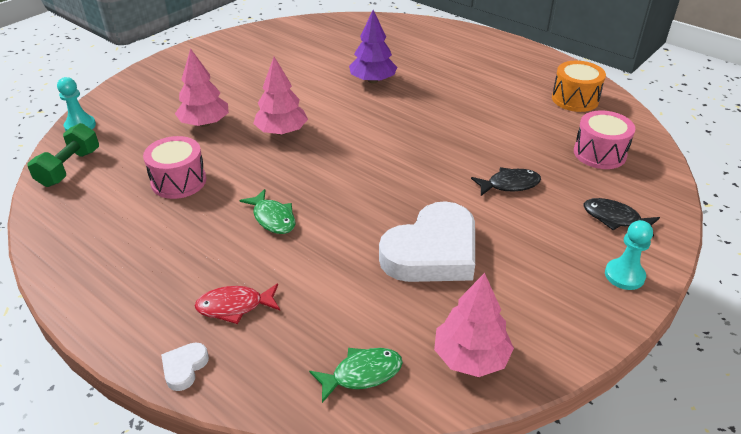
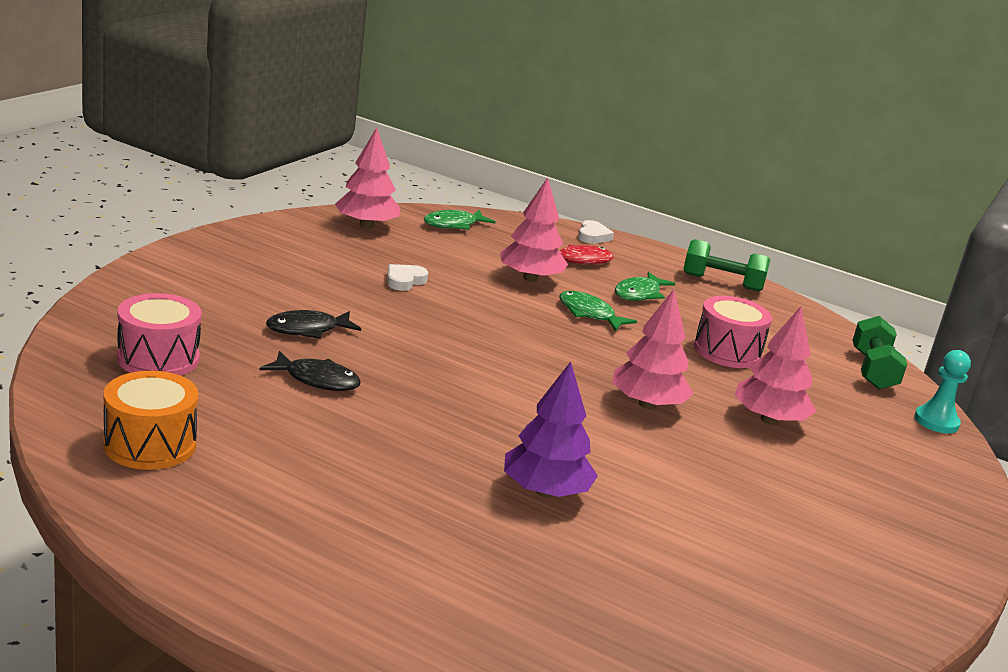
camera: 165 degrees right, 15 degrees down
white heart [379,201,475,282] -> white heart [387,264,428,291], size x0.40
black fish [584,198,660,237] -> black fish moved to [260,351,361,391]
turquoise pawn [605,220,653,290] -> none
none -> pink tree [500,177,568,282]
none -> green fish [615,272,676,301]
none -> green dumbbell [683,239,770,292]

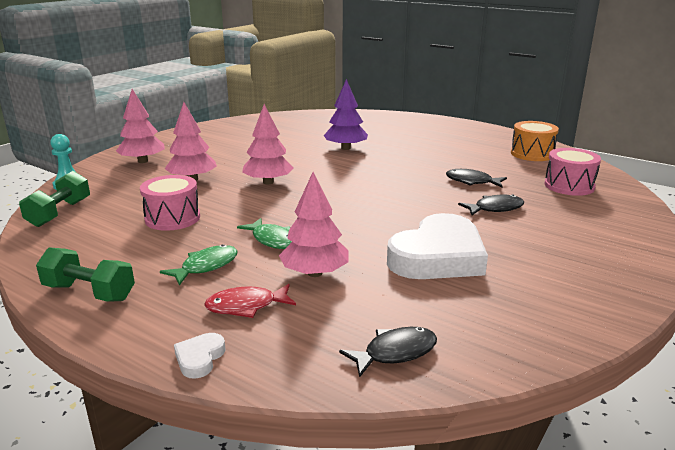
camera: 170 degrees left, 0 degrees up
pink tree [335,128,400,228] -> pink tree moved to [116,89,165,163]
white heart [387,264,428,291] -> white heart [387,213,488,279], size x2.49
green fish [424,210,496,230] -> black fish [339,327,437,377]

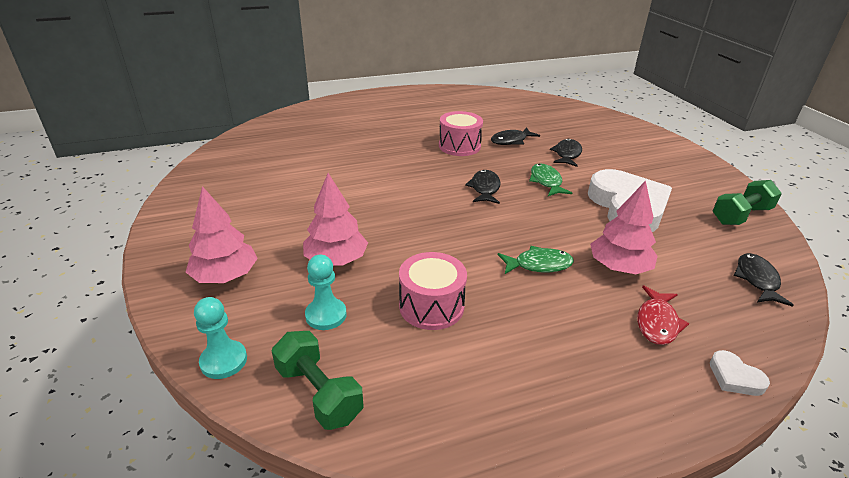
camera: 55 degrees left, 10 degrees up
green dumbbell [36,247,135,302] -> green dumbbell moved to [713,180,782,225]
green fish [160,244,238,286] -> green fish moved to [529,164,572,196]
pink tree [242,104,294,184] -> none
purple tree [324,79,368,150] -> none
orange drum [511,121,559,161] -> none
pink drum [544,148,601,196] -> pink drum moved to [439,111,483,156]
none -> turquoise pawn [305,255,346,330]
none -> black fish [465,170,501,204]

